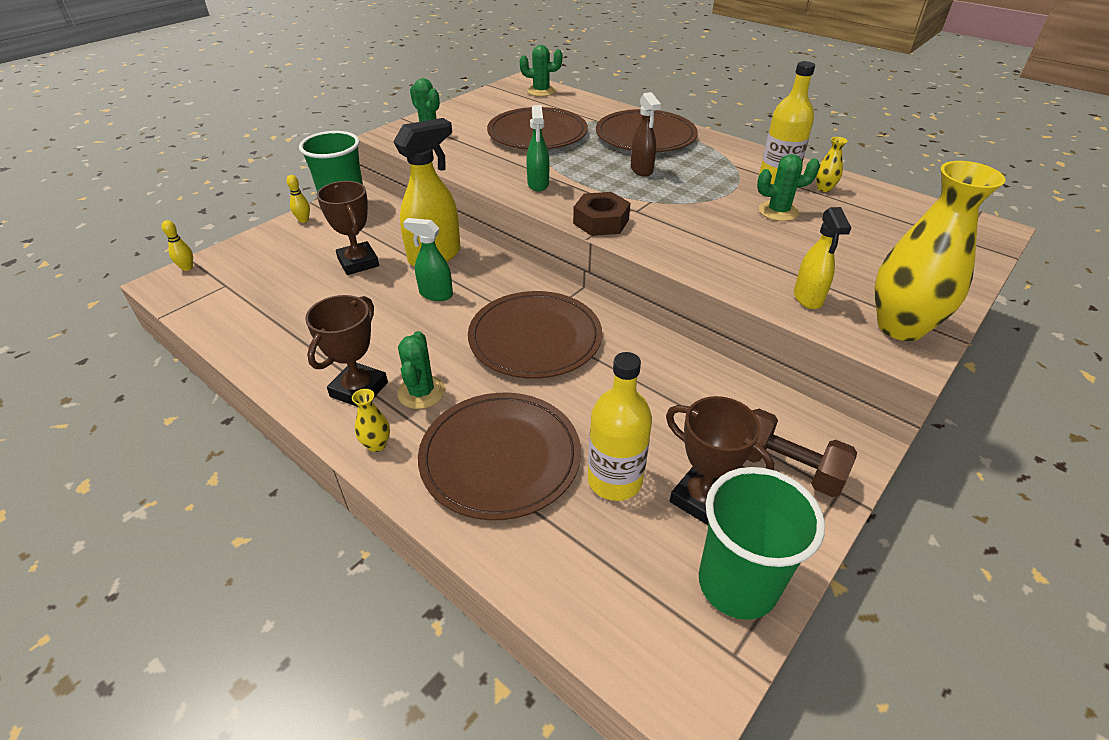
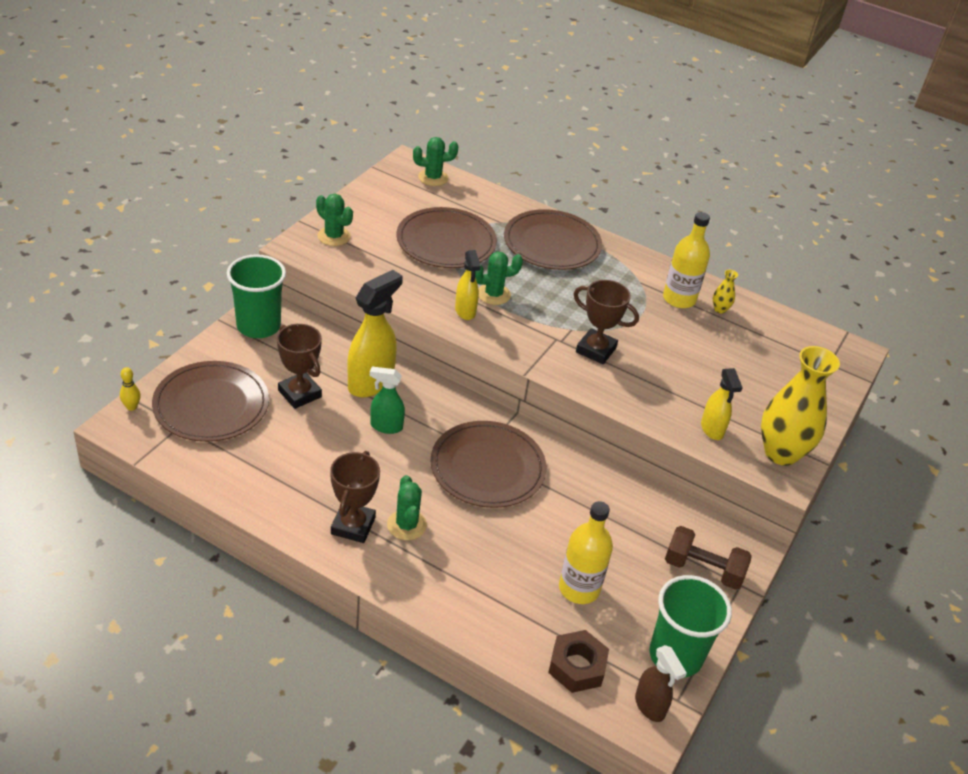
camera: 15 degrees left, 0 degrees up
yellow bowling pin [286,175,310,223] -> none
yellow vase [352,389,390,452] -> none
brown plate [418,393,581,520] -> brown plate moved to [152,361,269,442]
green spray bottle [526,105,549,191] -> yellow spray bottle [455,250,481,320]
brown nut [573,192,630,236] -> brown nut moved to [548,630,609,693]
brown spray bottle [631,92,661,176] -> brown spray bottle moved to [635,645,687,722]
brown trophy [666,396,774,525] -> brown trophy moved to [574,280,639,364]
green cactus [757,154,820,221] -> green cactus moved to [475,251,523,305]

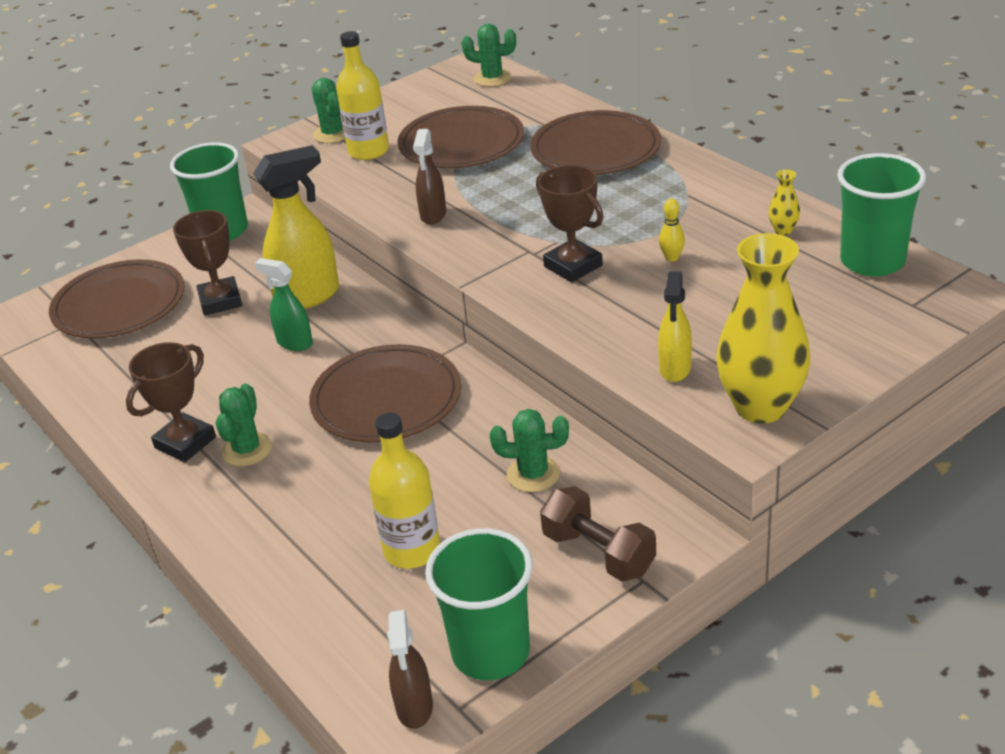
camera: 30 degrees right, 5 degrees down
yellow bowling pin [120,367,141,411] -> yellow bowling pin moved to [659,198,685,262]
yellow spray bottle [455,250,481,320] -> brown spray bottle [413,129,446,225]
green cactus [475,251,523,305] -> green cactus moved to [490,409,569,492]
brown nut [548,630,609,693] -> none
yellow bottle [663,212,710,308] -> yellow bottle moved to [336,31,389,160]
none -> green cup [837,153,926,277]

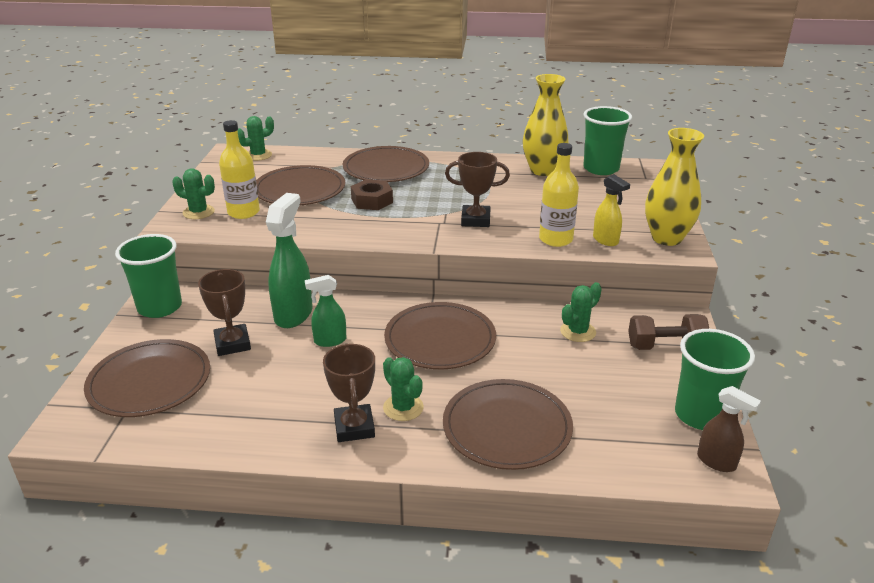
camera: 50 degrees left, 5 degrees down
brown trophy [173,210,242,316] -> brown trophy turned 45 degrees clockwise [198,269,251,356]
yellow spray bottle [253,145,339,309] -> green spray bottle [266,193,312,328]
yellow bottle [369,413,440,568] -> yellow bottle moved to [539,143,579,247]
brown spray bottle [413,129,446,225] -> none
yellow bowling pin [659,198,685,262] -> none
yellow vase [769,170,800,235] -> yellow vase [523,74,569,176], size x2.46
none -> brown nut [351,179,393,210]
none -> brown plate [443,379,573,470]

